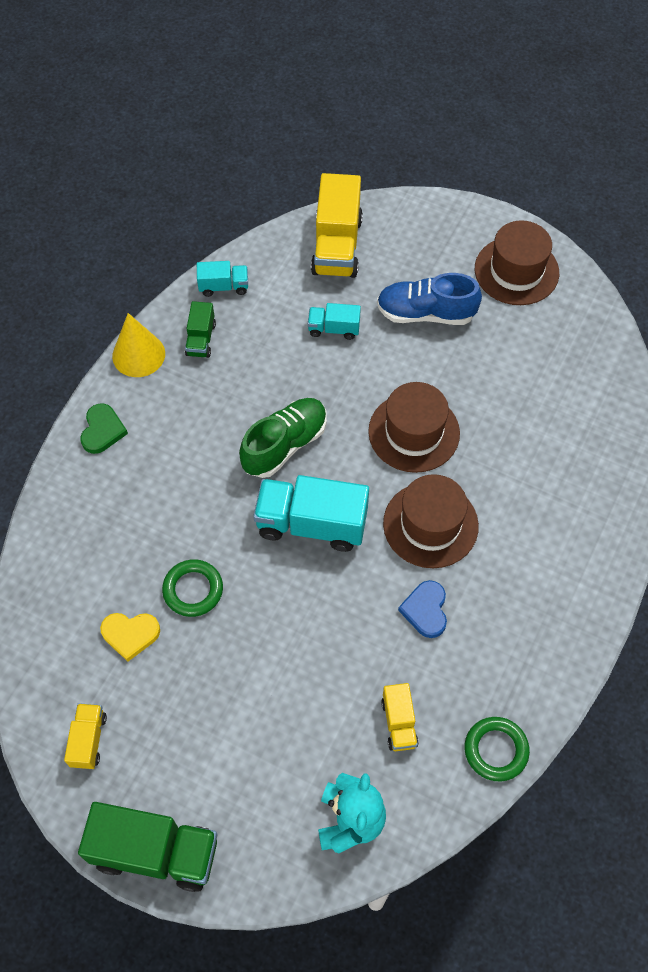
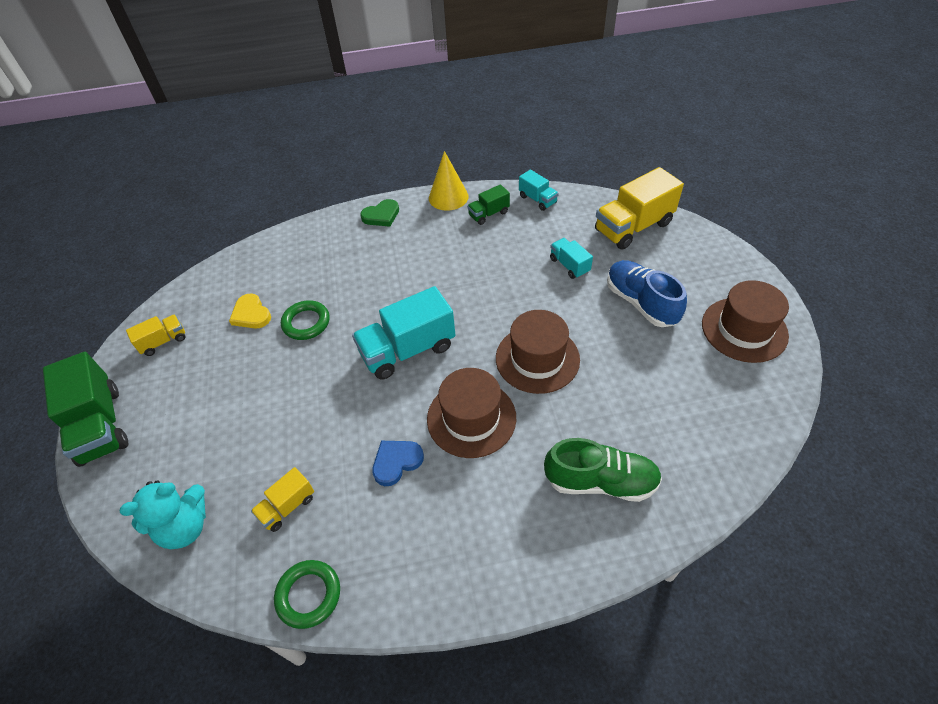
camera: 55 degrees right, 10 degrees down
green shoe [239,398,327,478] -> green shoe moved to [544,438,662,502]
turquoise truck [253,475,369,552] -> turquoise truck turned 90 degrees counterclockwise [352,286,455,380]

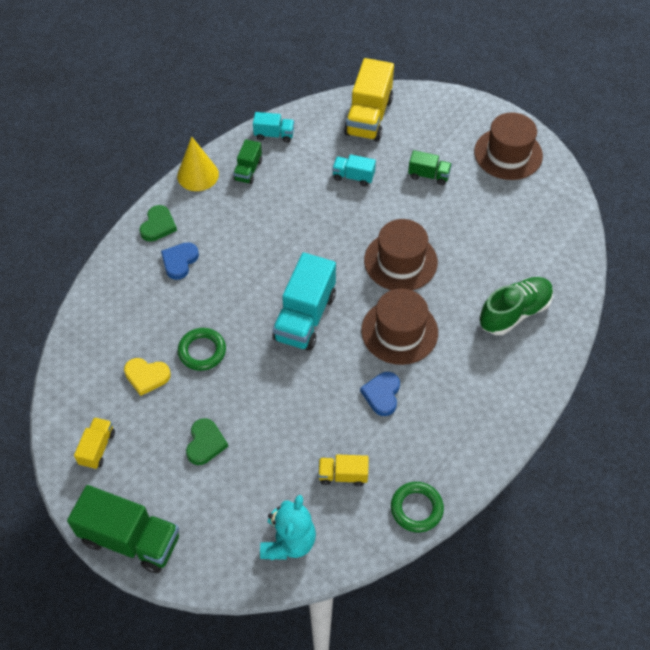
camera: 45 degrees left, 5 degrees up
yellow truck [251,467,314,532] -> yellow truck turned 90 degrees clockwise [318,454,369,486]
blue shoe [607,260,687,327] -> green truck [408,150,452,185]
none -> blue heart [161,242,199,280]
none -> green heart [186,418,228,465]

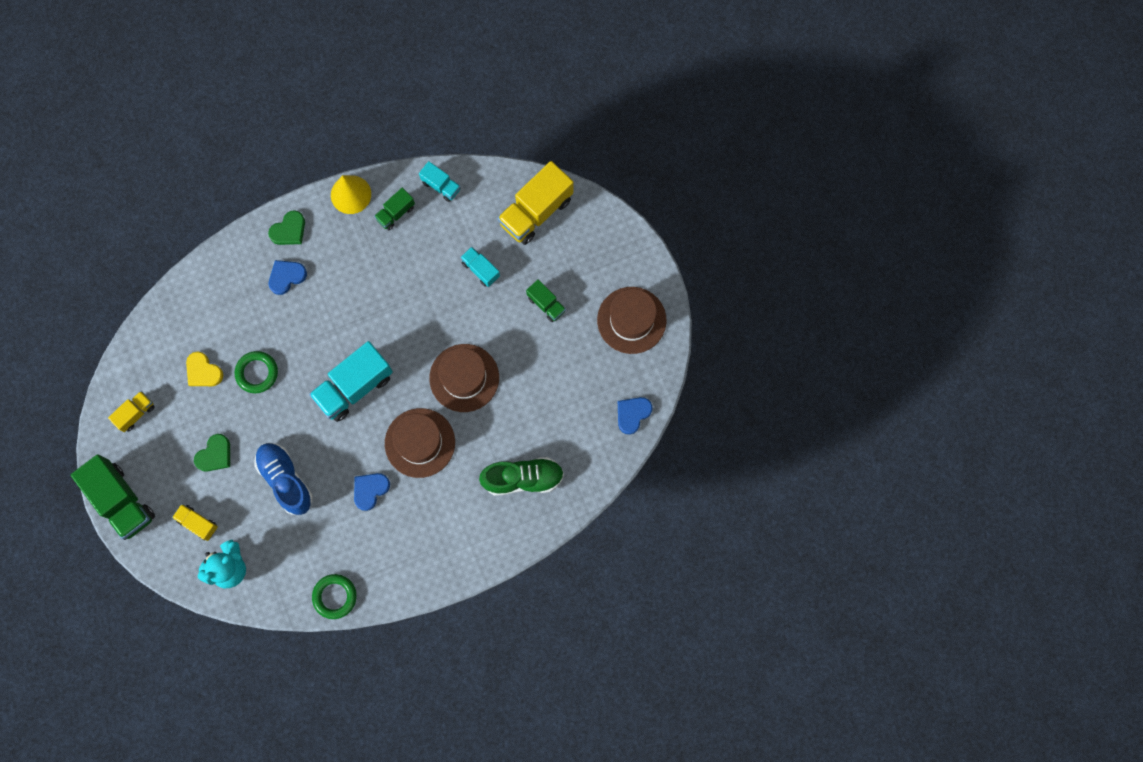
camera: 30 degrees right, 20 degrees up
yellow truck [318,454,369,486] -> yellow truck moved to [172,504,218,541]
none -> blue shoe [254,442,313,515]
none -> blue heart [618,397,653,435]

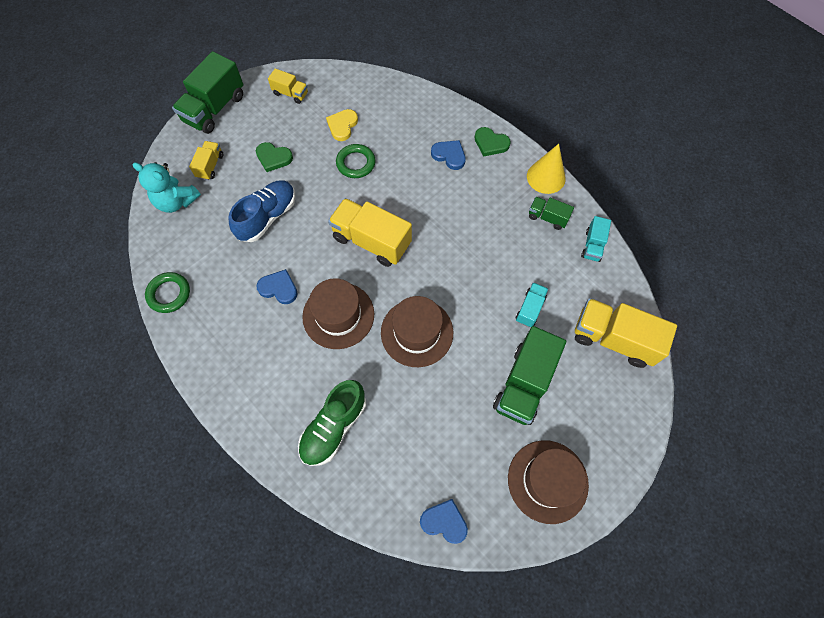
camera: 70 degrees right, 10 degrees down
turquoise truck [309,341,393,422] -> yellow truck [328,198,412,267]
green shoe [479,457,564,496] -> green shoe turned 60 degrees clockwise [298,380,366,466]
green truck [526,279,566,322] -> green truck [493,326,566,425], size x1.92

